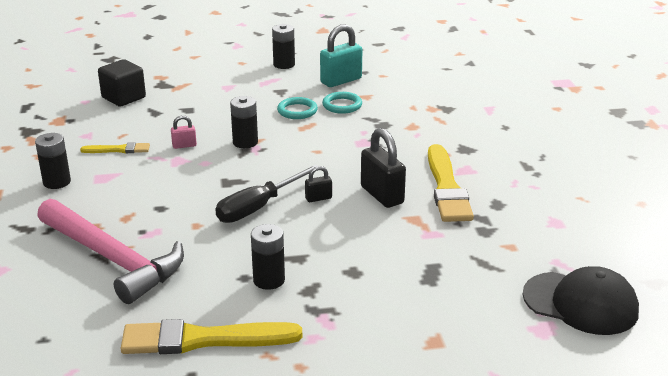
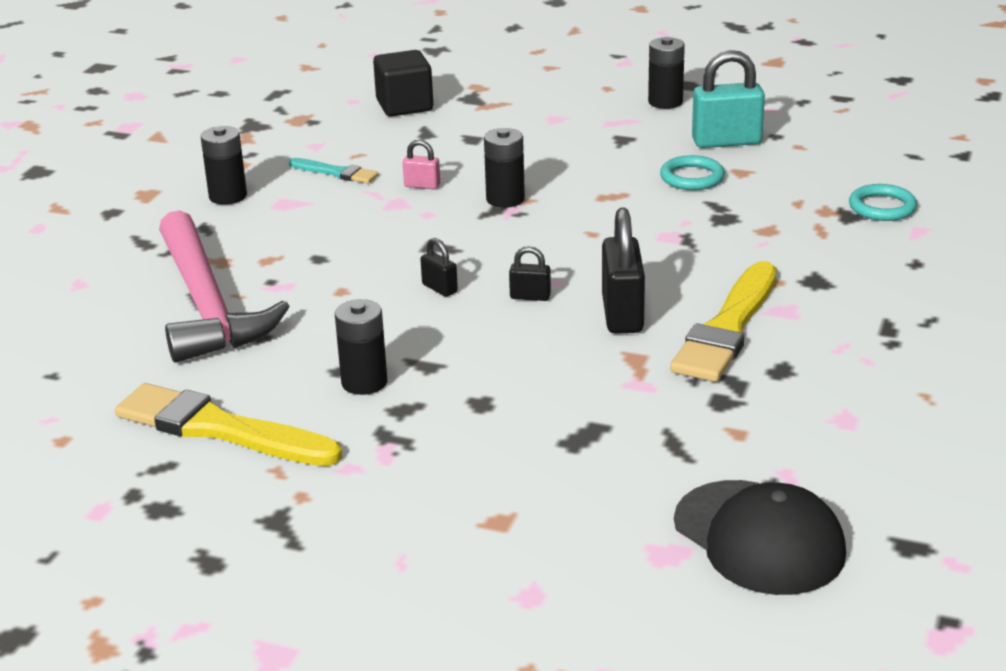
camera: 30 degrees right, 0 degrees up
yellow brush [80,142,150,153] -> turquoise brush [289,158,379,184]
black screwdriver [215,165,317,223] -> black padlock [421,238,458,297]
turquoise ring [277,97,318,119] -> turquoise ring moved to [849,184,917,221]

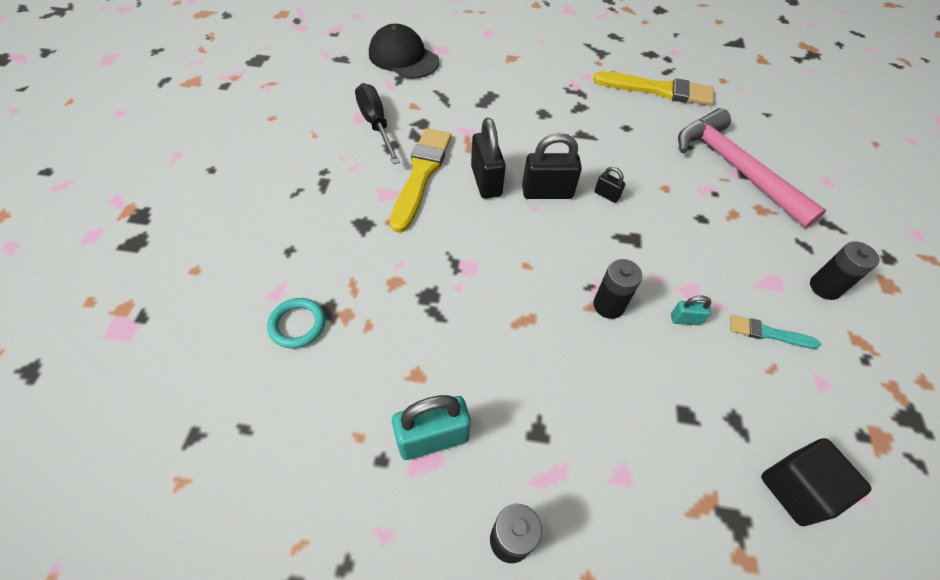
camera: 165 degrees right, 25 degrees up
black battery [335,299,387,395] -> none
pink padlock [403,140,440,189] -> turquoise padlock [671,296,711,325]
black padlock [509,246,551,301] -> black padlock [522,133,582,199], size x2.00
turquoise ring [660,155,725,190] -> none
none -> black screwdriver [355,83,400,164]

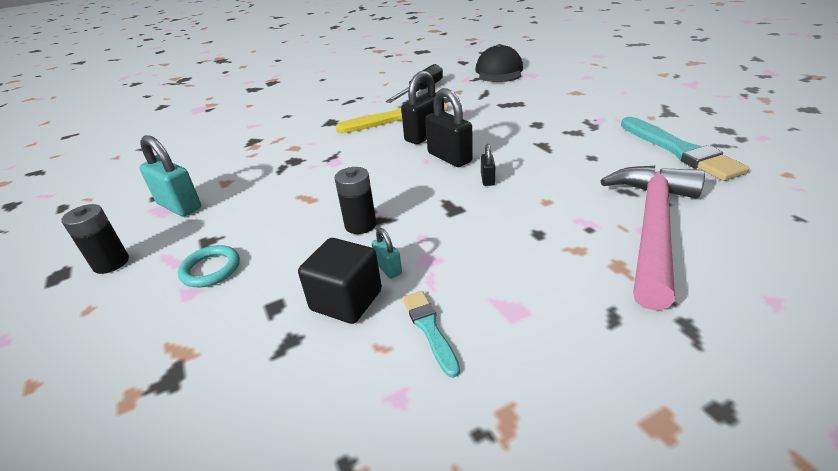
camera: 60 degrees right, 20 degrees down
turquoise ring [267,298,325,349] -> turquoise ring moved to [178,245,240,287]
yellow brush [593,71,714,106] -> turquoise brush [621,117,749,181]
black cube [761,438,871,526] -> black cube moved to [298,238,382,324]
black battery [810,241,880,300] -> none

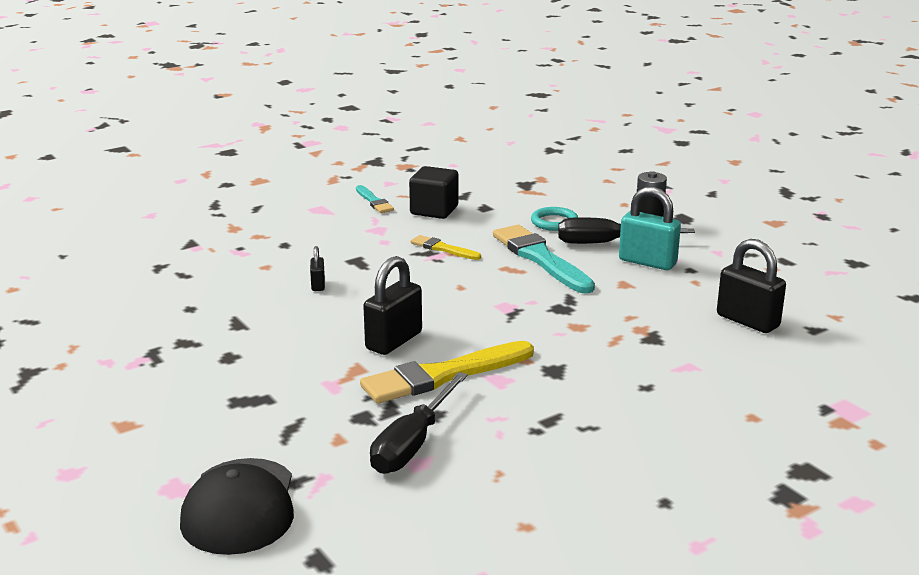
camera: 170 degrees right, 10 degrees down
black battery [335,167,376,234] -> yellow brush [411,235,481,260]
turquoise padlock [372,228,402,279] -> none
black padlock [425,88,473,167] -> black padlock moved to [717,239,786,333]
pink hammer [601,166,705,311] -> none
turquoise brush [621,117,749,181] -> turquoise brush moved to [493,225,595,294]
none -> black screwdriver [558,217,695,244]

